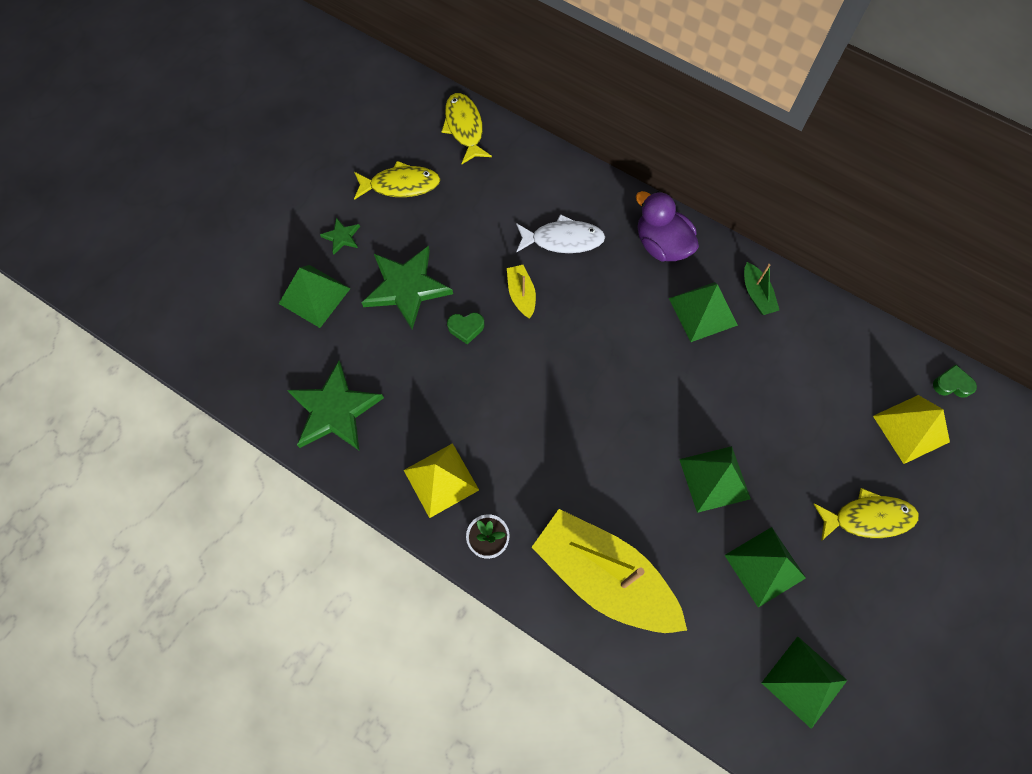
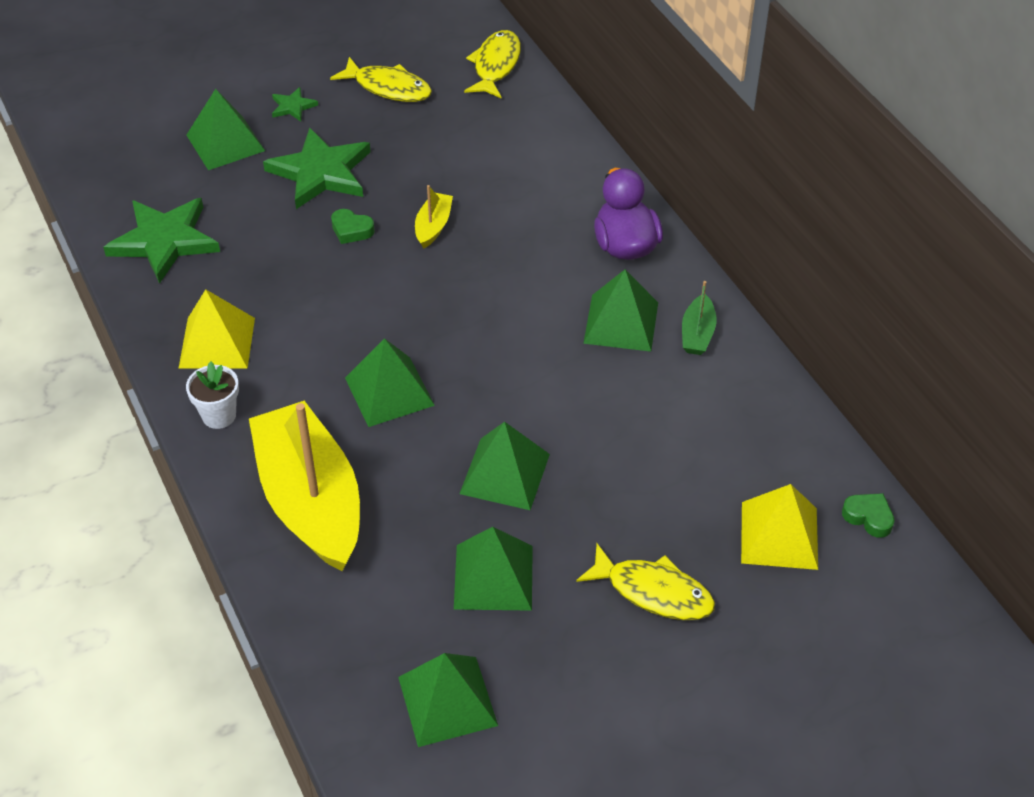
camera: 30 degrees right, 20 degrees down
white fish [516,214,605,253] -> none
none -> green pyramid [345,338,435,427]

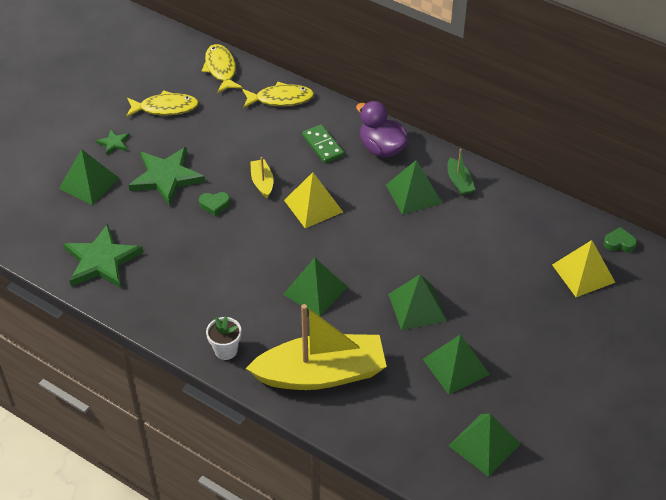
camera: 30 degrees left, 0 degrees up
yellow pyramid [178,289,255,369] -> yellow pyramid moved to [284,172,343,228]
yellow boat [249,401,360,571] -> yellow boat turned 135 degrees clockwise [246,304,387,390]
yellow fish [576,544,715,620] -> yellow fish moved to [242,82,314,108]
none -> green domino [302,124,344,163]

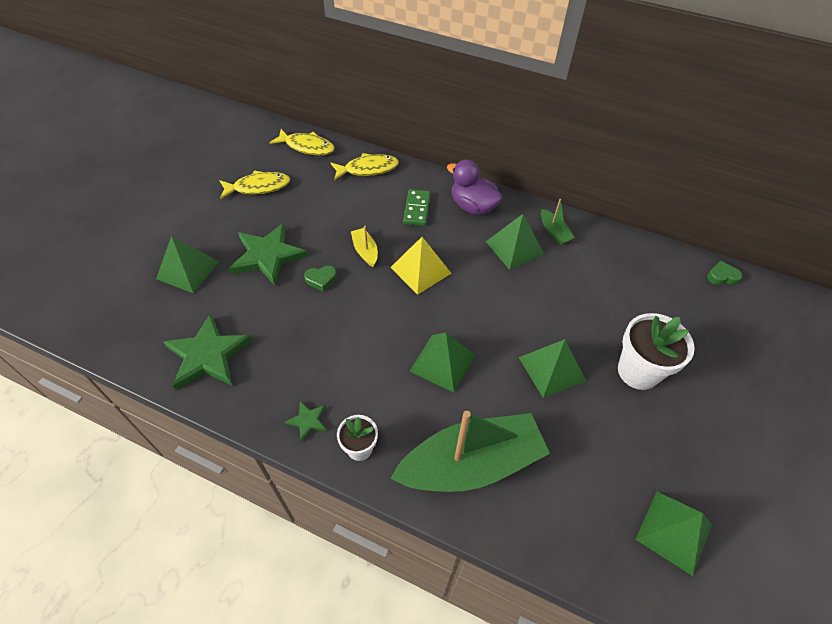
camera: 10 degrees left, 5 degrees up
green star [96,129,130,155] -> green star moved to [285,401,327,442]
yellow fish [201,44,243,93] -> yellow fish turned 135 degrees clockwise [269,129,335,155]
yellow boat [246,304,387,390] -> green boat [390,411,550,492]
green domino [302,124,344,163] -> green domino turned 45 degrees clockwise [403,189,430,226]
green pyramid [423,334,490,395] -> none
yellow pyramid [552,240,615,297] -> none
none -> white flower pot [618,313,695,390]

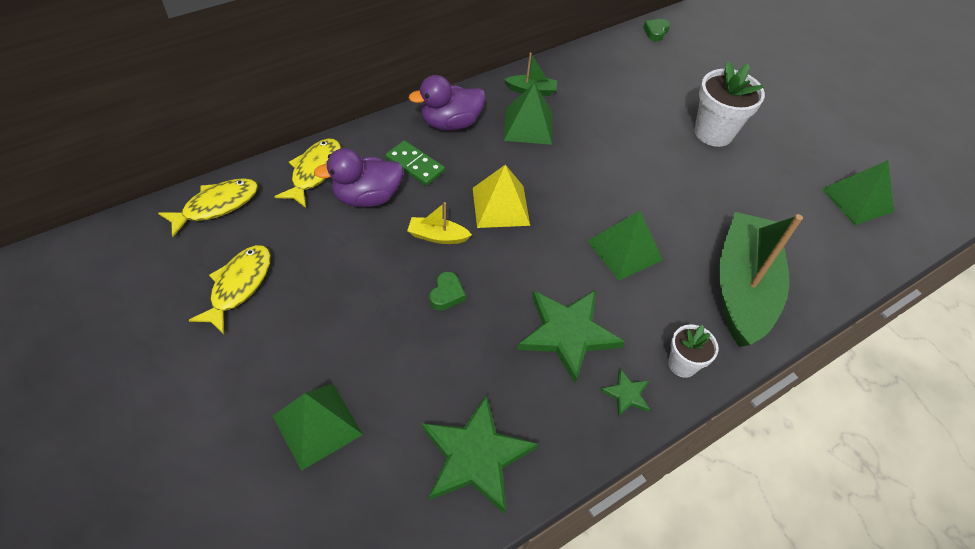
camera: 60 degrees left, 0 degrees up
green star [229,223,308,286] -> green star moved to [517,290,625,383]
green pyramid [519,339,586,398] -> none
none -> purple duck [314,148,403,207]

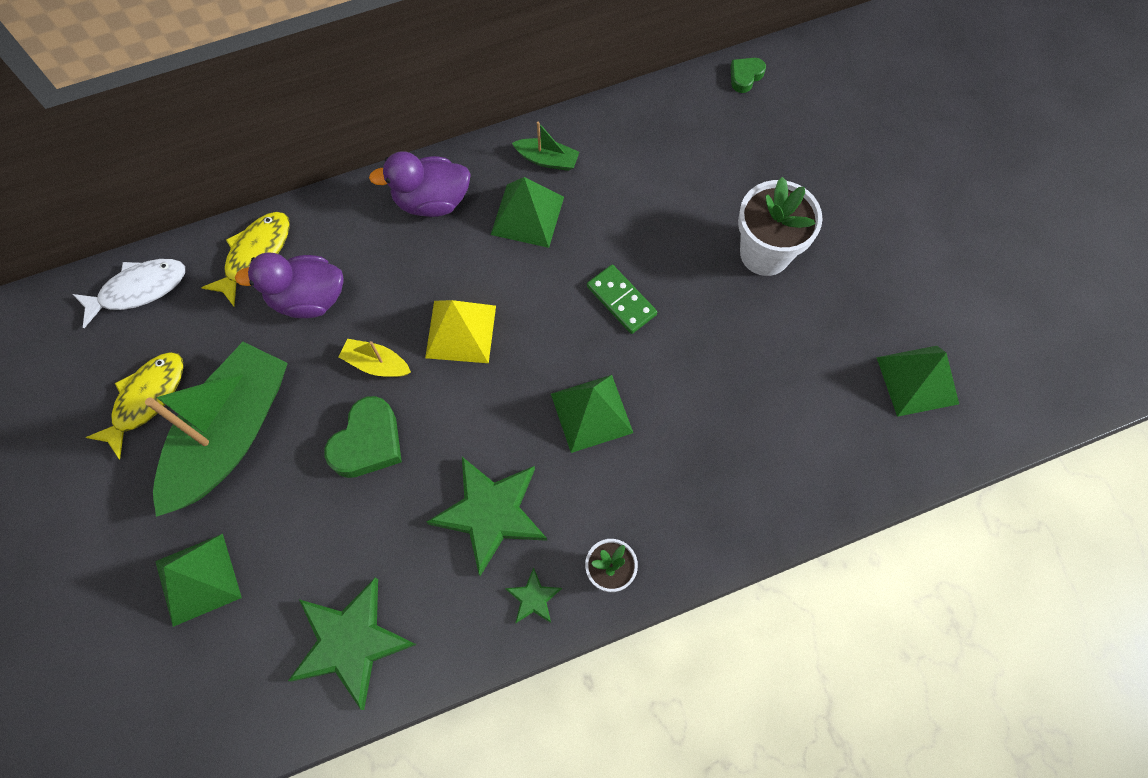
camera: 15 degrees right, 15 degrees up
yellow fish [158,178,258,237] -> white fish [73,259,185,328]
green domino [385,141,445,186] -> green domino moved to [587,265,657,334]
green heart [429,272,466,311] -> green heart [324,396,402,478], size x1.78
green boat [719,212,803,347] -> green boat moved to [145,342,288,517]

